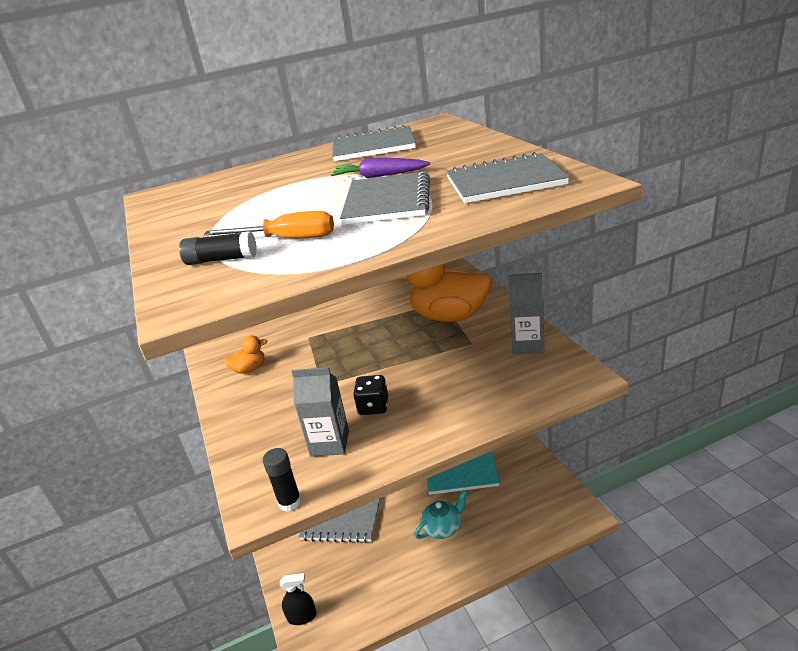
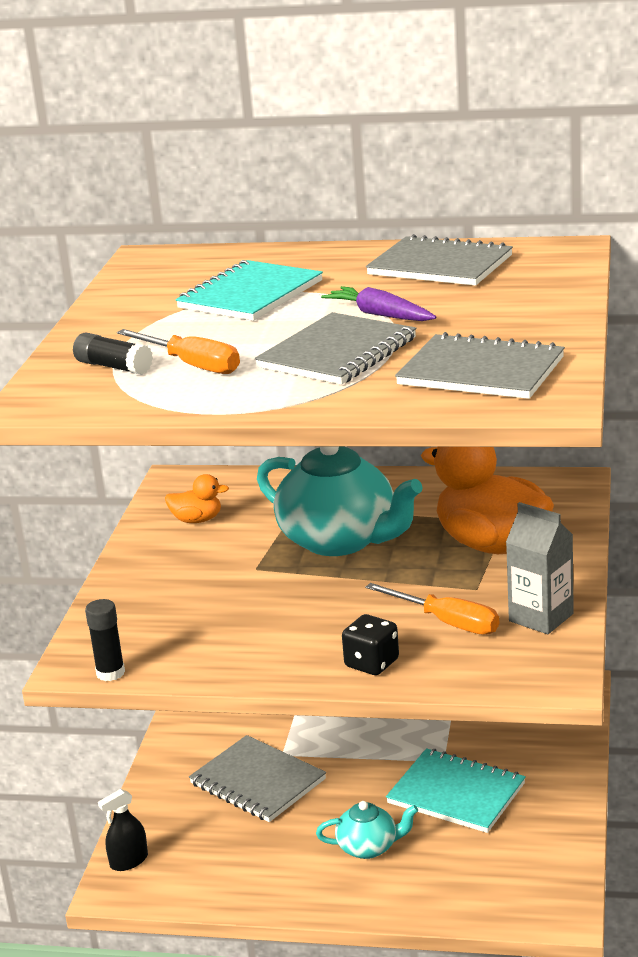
camera: 30 degrees right, 5 degrees down
black spray bottle [280,573,317,625] -> black spray bottle turned 120 degrees clockwise [98,789,148,871]
grey carton [291,367,349,456] -> none
black dice [353,375,388,415] -> black dice moved to [342,614,399,675]
none -> turquoise notebook [175,260,323,321]
none -> turquoise teapot [257,446,423,556]
none -> orange screwdriver [365,583,499,635]

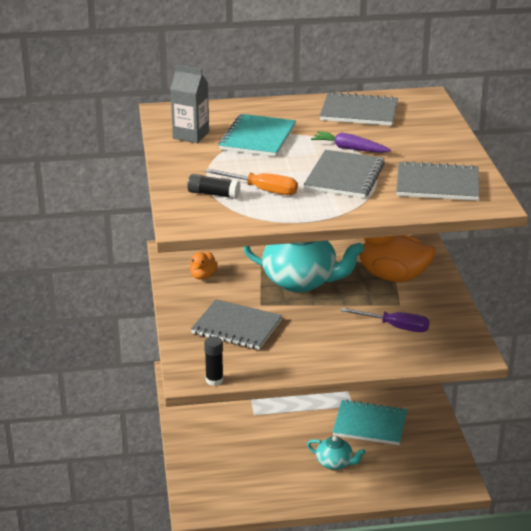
camera: 20 degrees left, 5 degrees up
black spray bottle [98,789,148,871] -> none
orange duck [165,474,229,523] -> orange duck turned 120 degrees clockwise [190,251,218,280]
grey notebook [189,735,326,822] -> grey notebook moved to [191,299,282,350]
turquoise teapot [316,801,418,859] -> turquoise teapot turned 45 degrees clockwise [307,436,366,470]
black dice [342,614,399,675] -> none
orange screwdriver [365,583,499,635] -> purple screwdriver [341,308,430,332]
grey carton [506,502,574,634] -> grey carton moved to [170,65,209,143]

